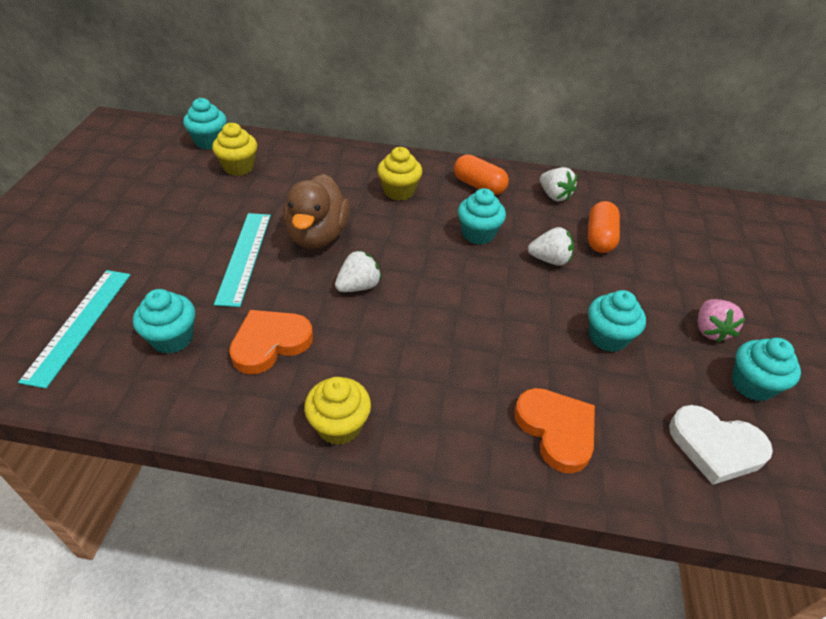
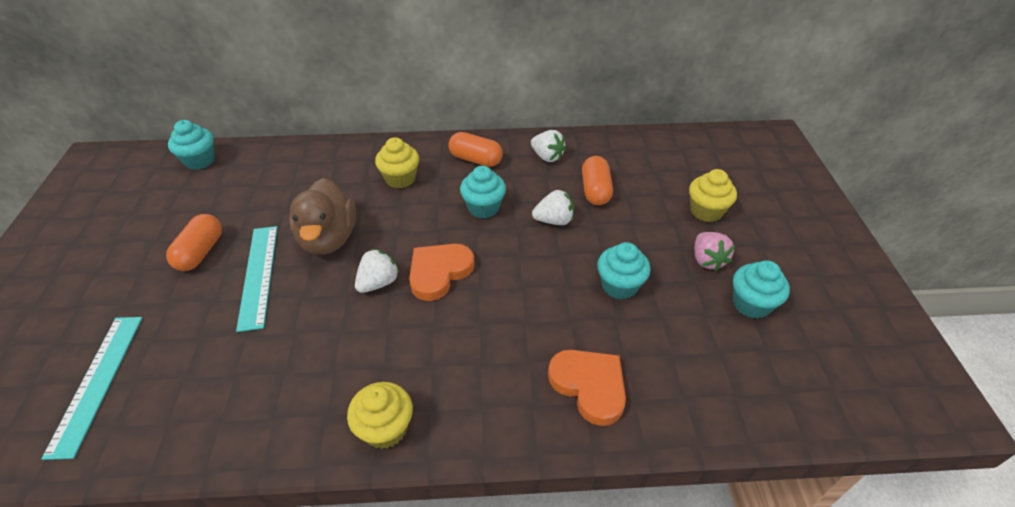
camera: 10 degrees left, 0 degrees up
turquoise cupcake [133,289,195,354] -> none
yellow cupcake [212,123,257,176] -> yellow cupcake moved to [689,169,737,222]
orange heart [229,310,313,374] -> orange heart moved to [409,244,475,301]
white heart [669,405,773,485] -> none
none -> orange capsule [166,214,222,271]

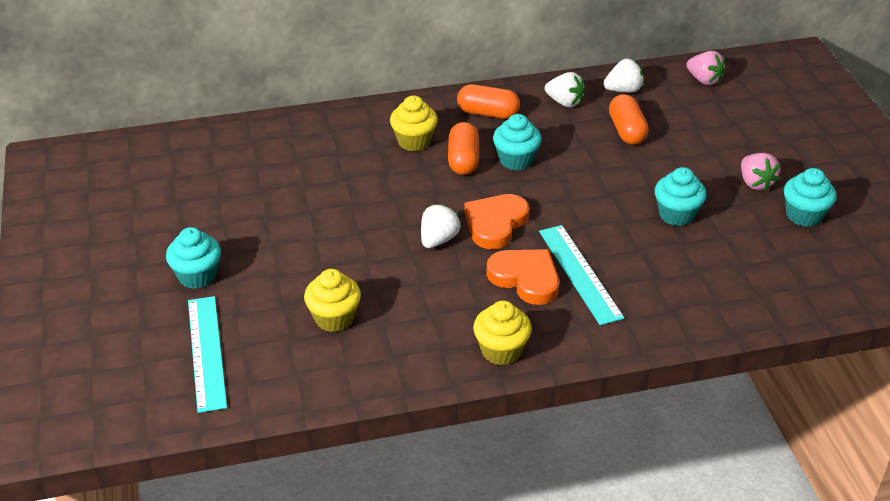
camera: 10 degrees left, 5 degrees down
orange capsule [166,214,222,271] -> orange capsule moved to [448,122,479,175]
turquoise cupcake [168,120,215,170] -> turquoise cupcake moved to [166,227,221,289]
turquoise ruler [236,226,277,332] -> turquoise ruler moved to [539,225,624,325]
brown duck [289,178,356,255] -> none
white strawberry [532,190,574,225] -> white strawberry moved to [603,59,644,93]
orange heart [548,350,626,426] -> orange heart moved to [486,249,559,305]
yellow cupcake [689,169,737,222] -> yellow cupcake moved to [304,269,361,332]
none -> pink strawberry [686,51,726,85]

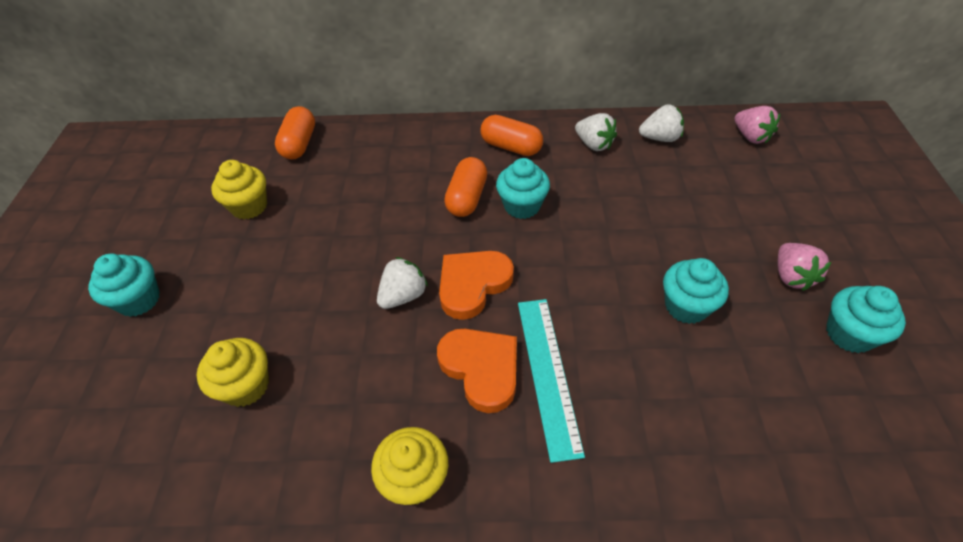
camera: 15 degrees right, 10 degrees up
turquoise ruler [188,296,227,413] -> none
yellow cupcake [390,96,438,151] -> yellow cupcake moved to [211,160,267,220]
orange capsule [609,94,649,145] -> orange capsule moved to [275,106,315,159]

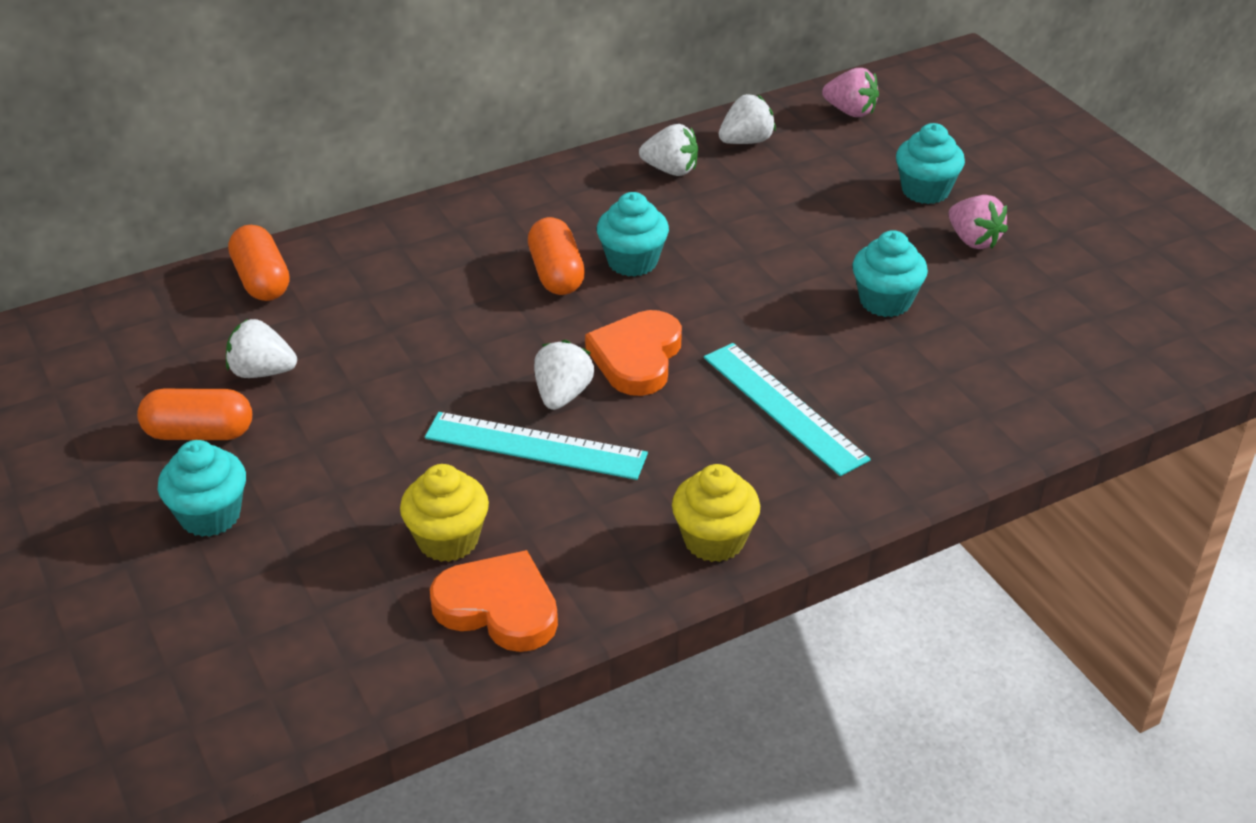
camera: 30 degrees left, 10 degrees down
yellow cupcake [211,160,267,220] -> white strawberry [226,319,297,378]
orange heart [437,329,517,413] -> orange heart moved to [430,550,558,652]
orange capsule [480,115,543,156] -> orange capsule moved to [137,388,252,440]
turquoise cupcake [826,286,906,353] -> turquoise cupcake moved to [896,123,965,204]
none -> turquoise ruler [425,412,648,480]

